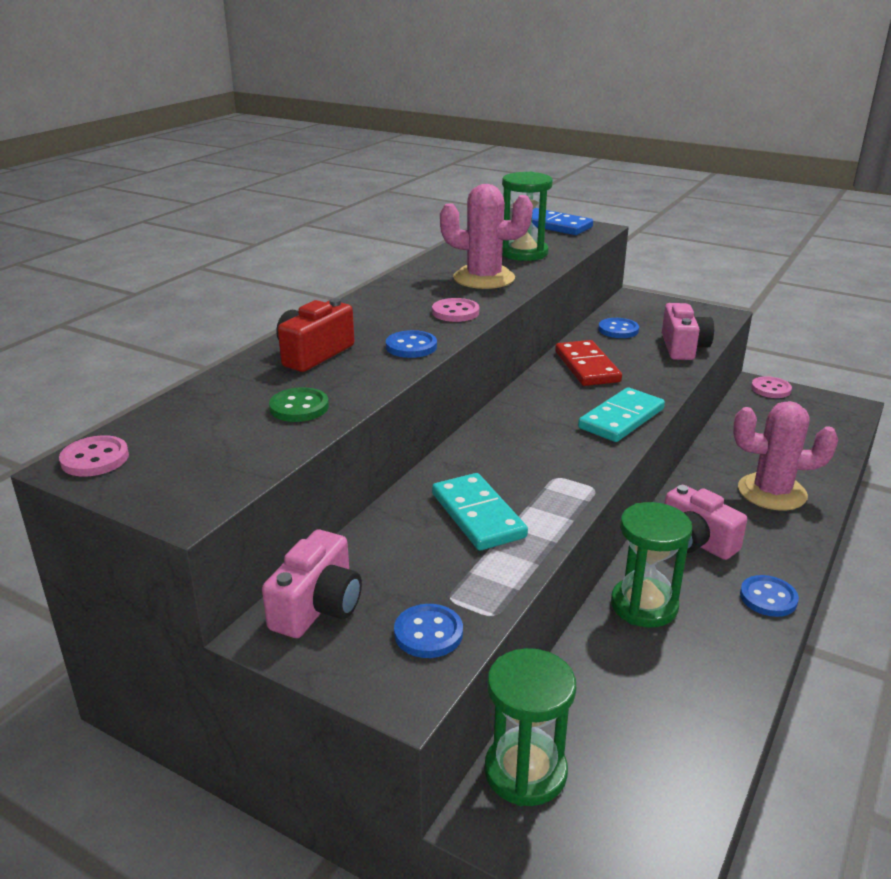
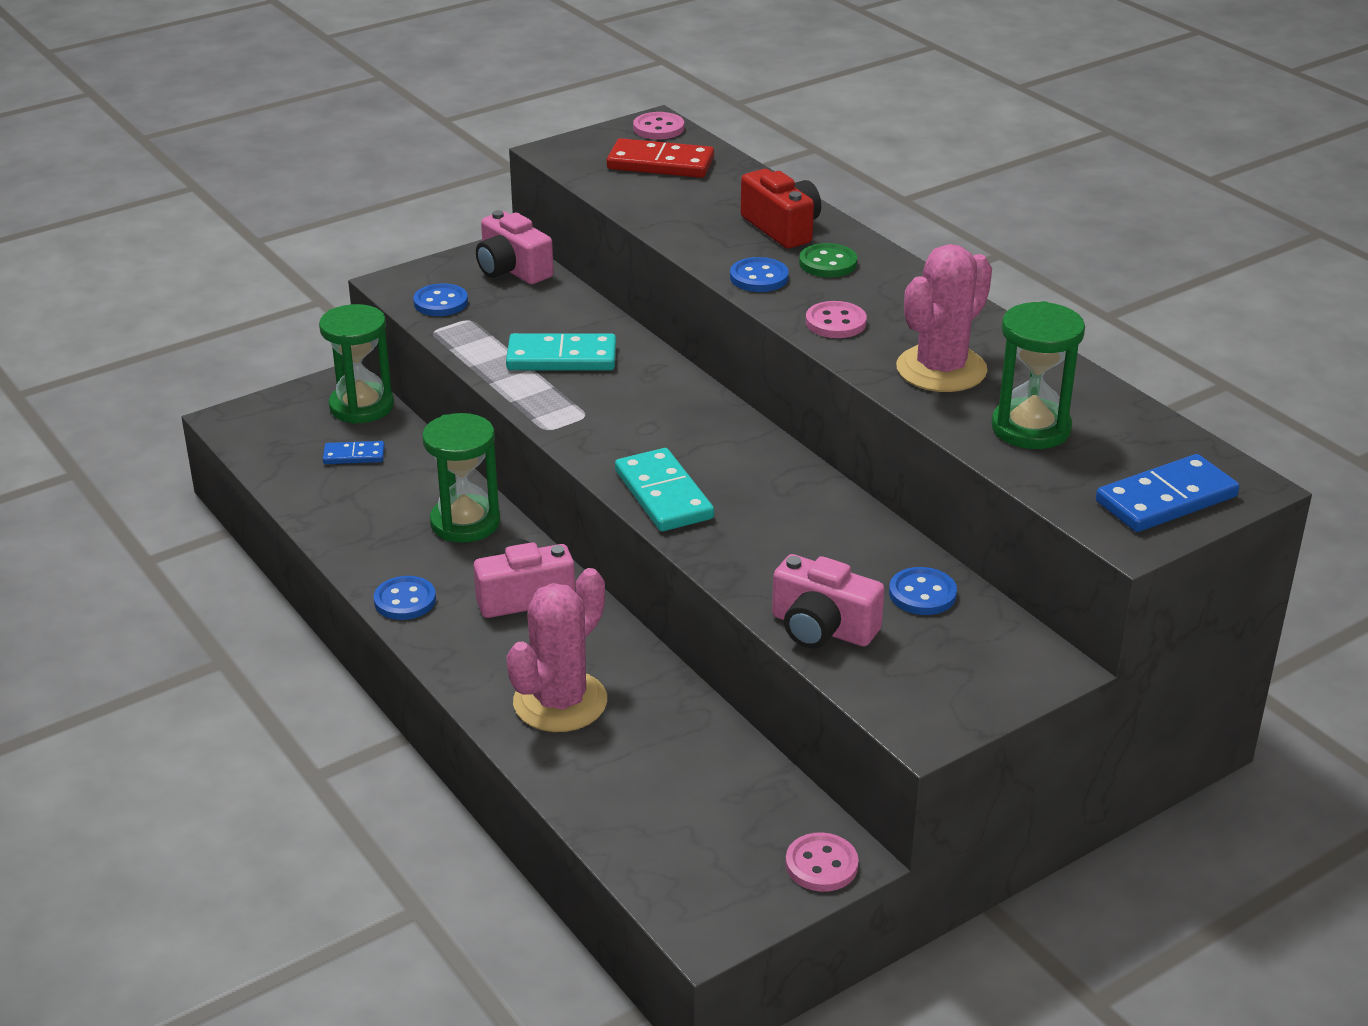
camera: 115 degrees right, 5 degrees up
green button [269,387,329,422] -> green button moved to [799,243,857,277]
red domino [555,340,622,386] -> red domino moved to [607,138,714,178]
none -> blue domino [323,441,385,464]

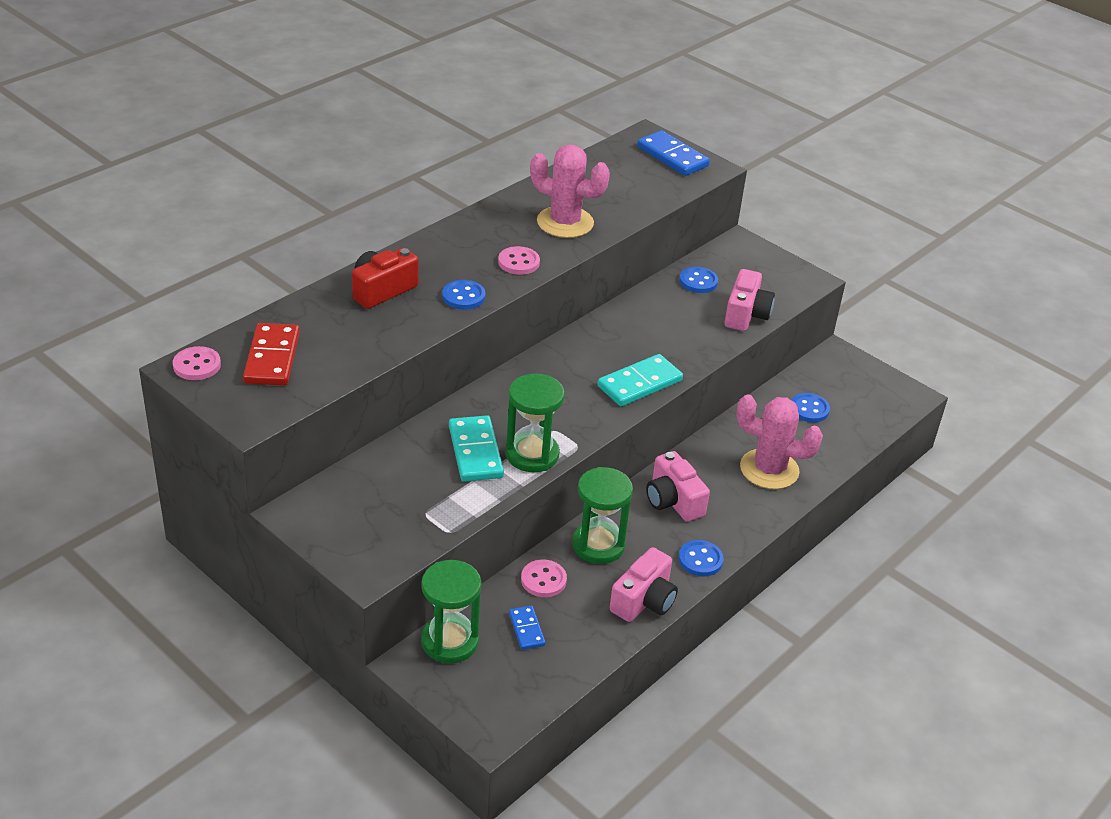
camera: 105 degrees left, 5 degrees up
blue button [413,283,468,316] -> blue button moved to [791,393,830,422]
pink camera [476,210,554,284] -> pink camera moved to [610,547,678,622]
pink button [786,832,859,892] -> pink button moved to [521,560,567,597]
green button [799,243,857,277] -> none
green hourglass [991,301,1085,449] -> green hourglass moved to [506,373,565,472]

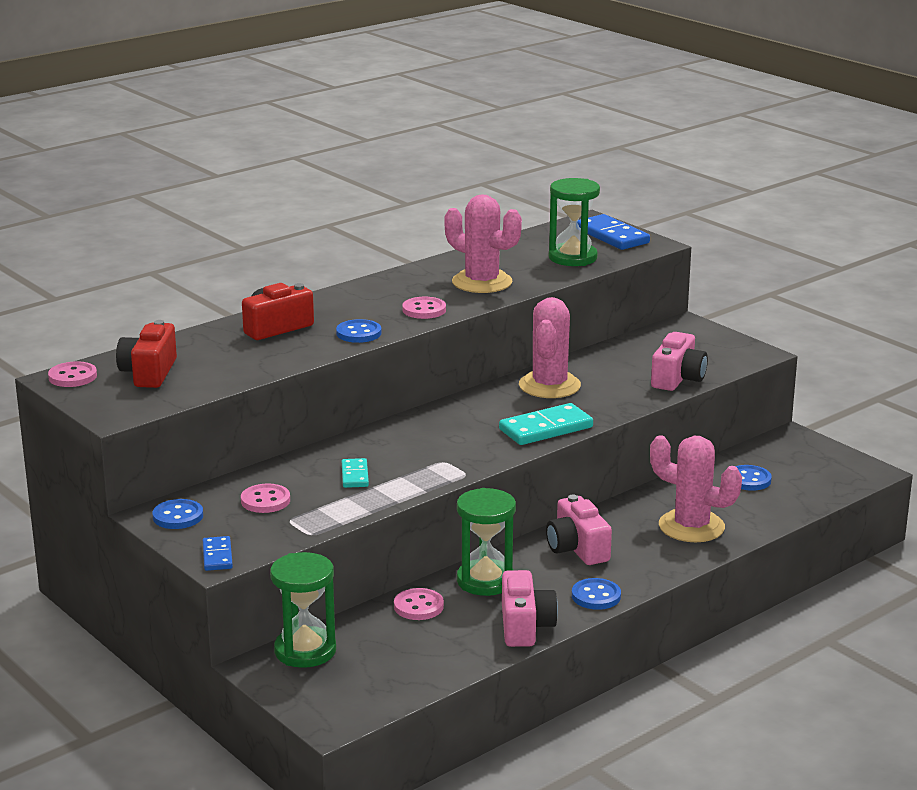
camera: 10 degrees right, 15 degrees down
red domino [243,323,300,386] -> red camera [116,320,177,388]
turquoise domino [449,415,504,482] -> turquoise domino [342,458,369,488], size x0.56
green hourglass [506,373,565,472] -> green hourglass moved to [549,178,600,266]
blue domino [509,606,546,650] -> blue domino moved to [203,536,233,571]
pink camera [610,547,678,622] -> pink camera turned 45 degrees counterclockwise [502,570,558,647]
blue button [679,267,718,293] -> blue button moved to [152,499,203,529]
none -> pink button [241,484,290,513]
none -> pink cactus [519,297,581,398]

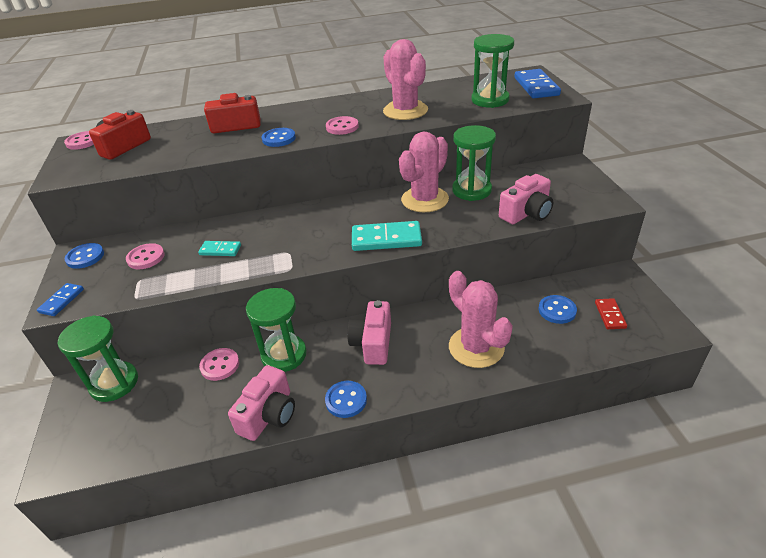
camera: 30 degrees right, 15 degrees up
turquoise domino [342,458,369,488] -> turquoise domino turned 75 degrees clockwise [198,241,241,256]
none -> green hourglass [452,125,496,201]
none -> red domino [595,298,627,329]

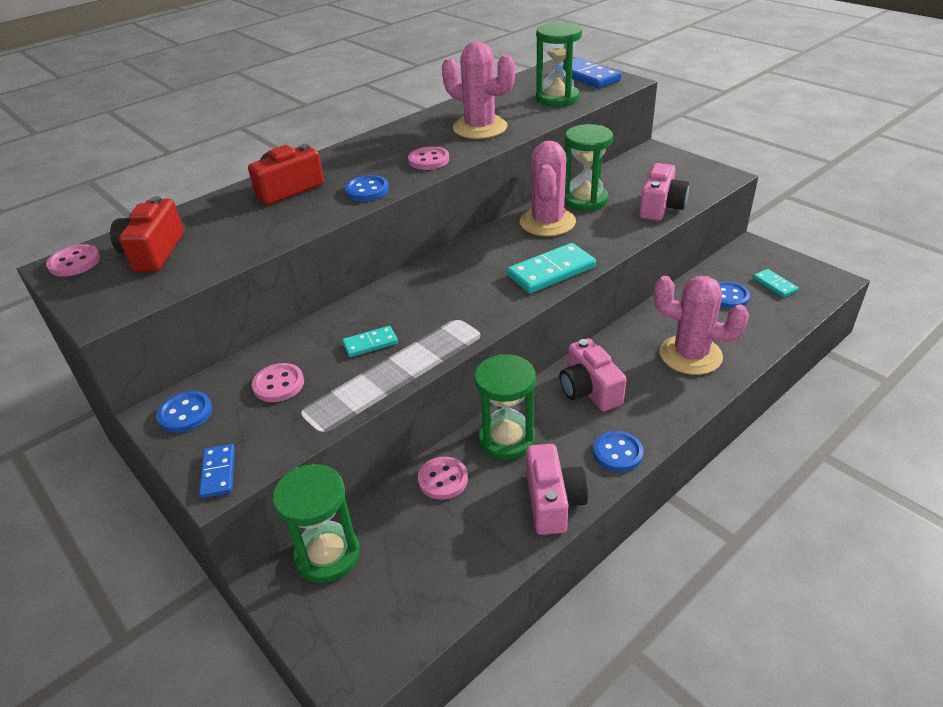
camera: 30 degrees left, 0 degrees up
red domino [595,298,627,329] -> turquoise domino [753,269,799,298]

